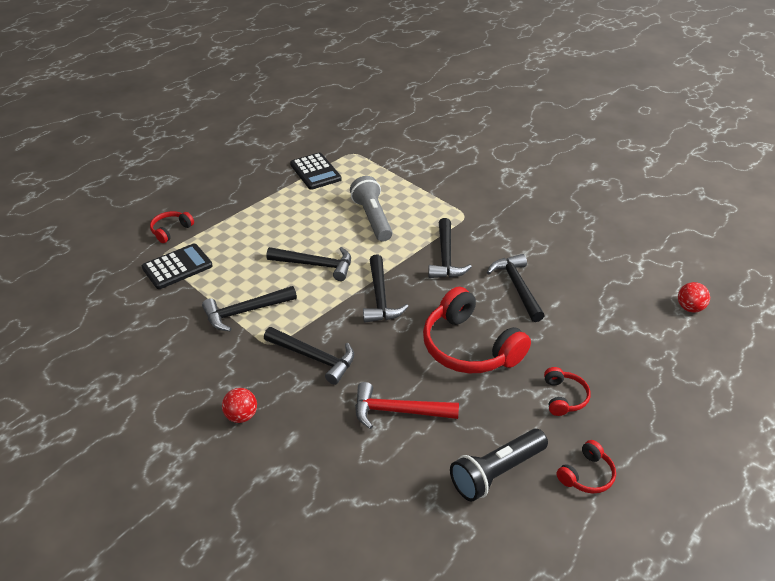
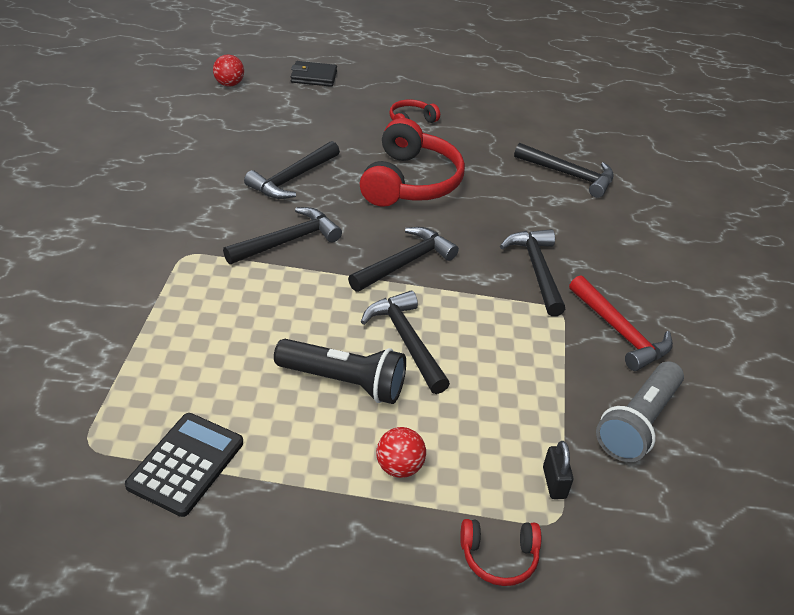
camera: 130 degrees left, 0 degrees up
black calculator [142,243,213,289] -> black padlock [543,441,574,499]
black hammer [202,286,297,331] -> black hammer moved to [514,143,614,198]
red ball [222,388,257,423] -> red ball moved to [376,427,426,478]
grey flashlight [350,176,392,242] -> grey flashlight moved to [596,362,684,462]
red hammer [355,382,459,429] -> red hammer moved to [569,275,673,371]
black flashlight [450,429,548,502] -> black flashlight moved to [274,339,406,404]
red headphones [556,440,616,494] -> none
none -> black wallet [291,61,337,87]

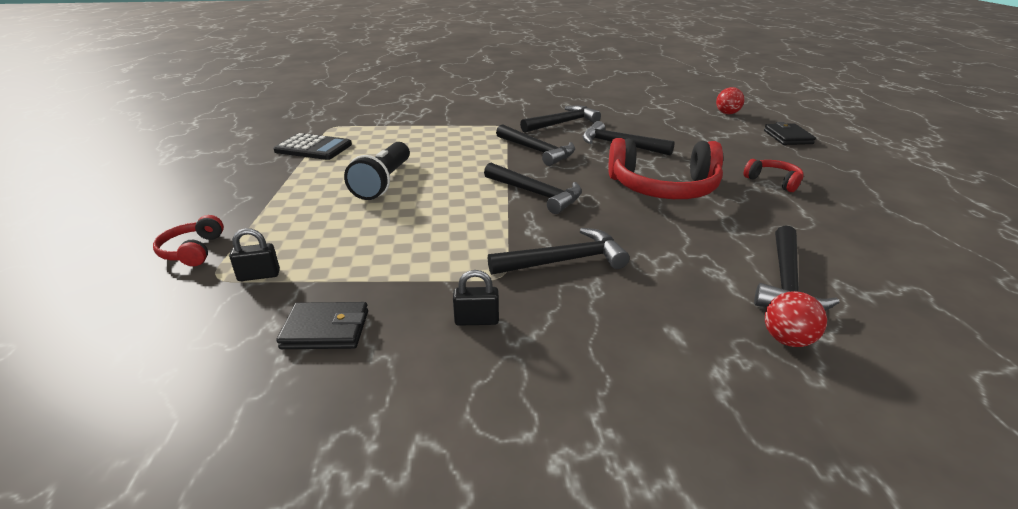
camera: 85 degrees right, 10 degrees down
black hammer [361,291,450,394] -> black hammer moved to [520,105,601,133]
red ball [376,427,426,478] -> red ball moved to [765,291,827,347]
red hammer [569,275,673,371] -> black padlock [453,270,499,326]
grey flashlight [596,362,684,462] -> black wallet [276,302,368,349]

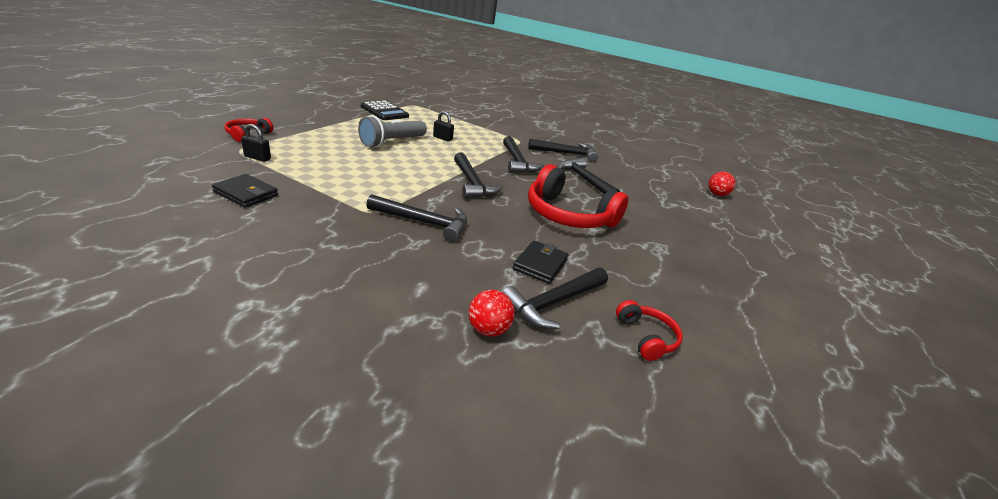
camera: 25 degrees right, 0 degrees up
black flashlight [344,142,410,200] -> grey flashlight [358,115,427,147]
black padlock [453,270,499,326] -> black padlock moved to [433,111,454,141]
red headphones [744,159,804,192] -> red headphones moved to [616,300,683,361]
black wallet [764,122,816,145] -> black wallet moved to [513,241,568,284]

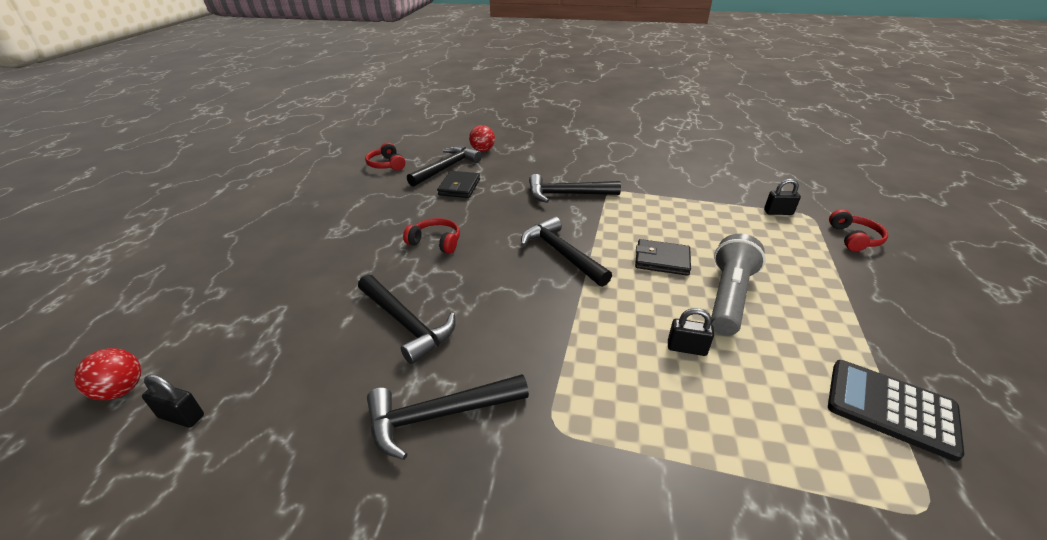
camera: 170 degrees right, 5 degrees up
black wallet [212,174,278,208] -> black wallet moved to [635,239,691,276]
black hammer [503,136,544,173] -> none
red headphones [528,164,628,228] -> red headphones [403,218,460,254], size x0.48
none -> black padlock [142,374,204,428]

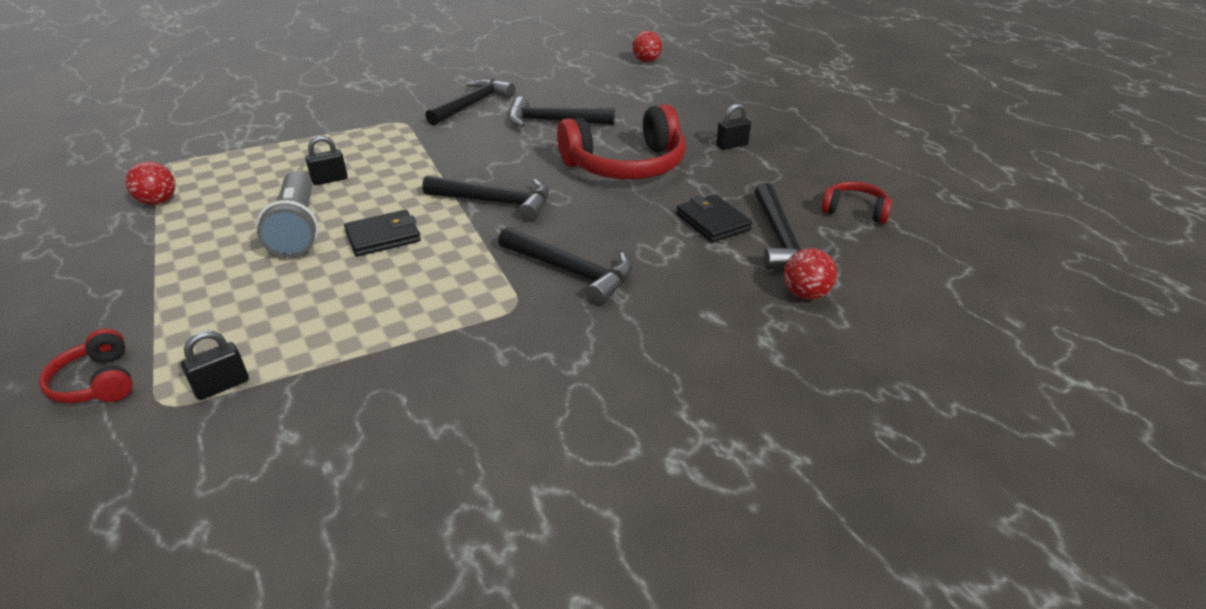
camera: 140 degrees right, 0 degrees up
black padlock [142,374,204,428] -> black padlock moved to [716,104,751,150]
red headphones [403,218,460,254] -> red headphones [557,104,686,179], size x2.08
black hammer [529,174,621,203] -> black hammer turned 75 degrees clockwise [498,227,632,305]
black calculator [828,360,964,462] -> red ball [125,161,175,205]

